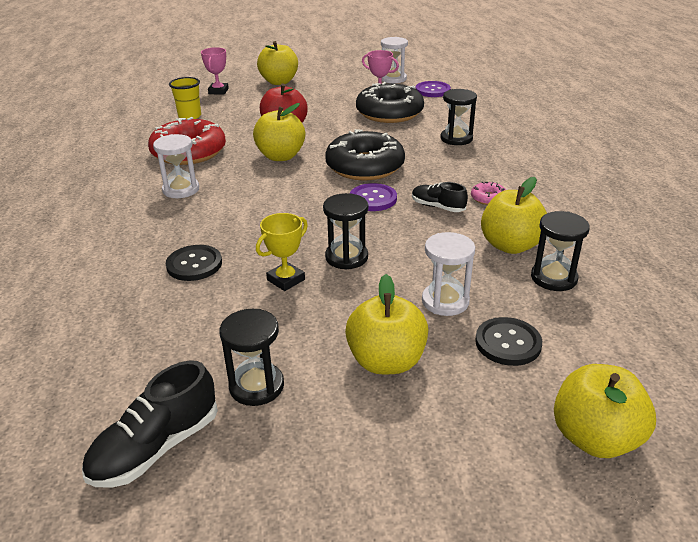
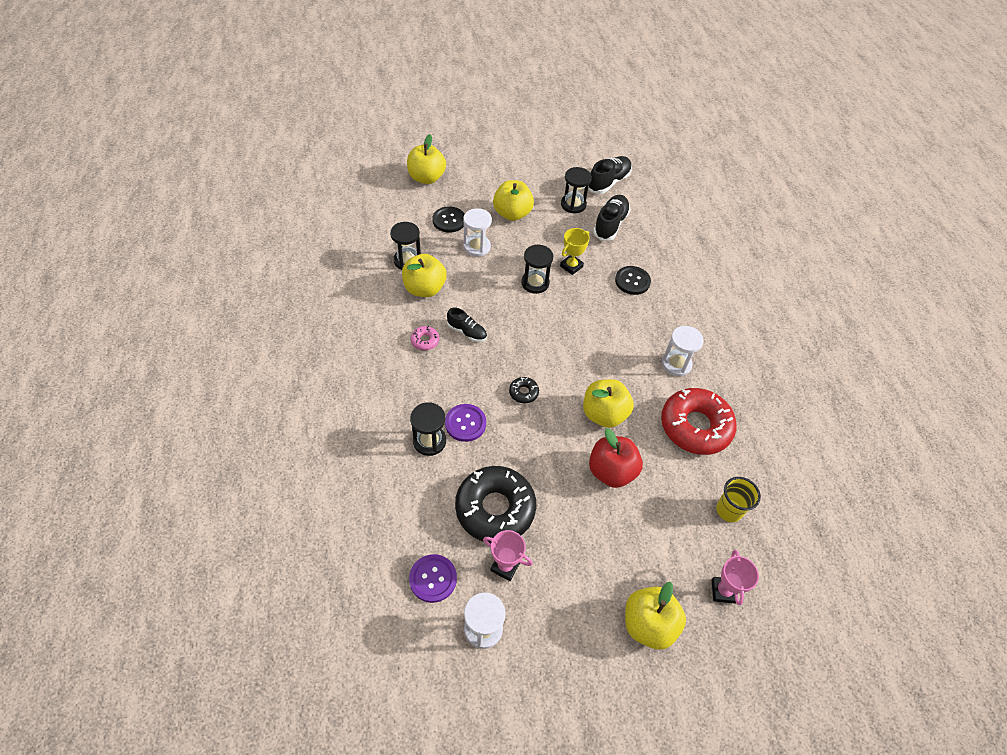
camera: 175 degrees right, 20 degrees up
black donut [325,129,405,180] -> black donut [509,377,539,403], size x0.41
purple button [350,183,397,211] -> purple button moved to [445,404,486,442]
none -> black shoe [593,195,630,241]

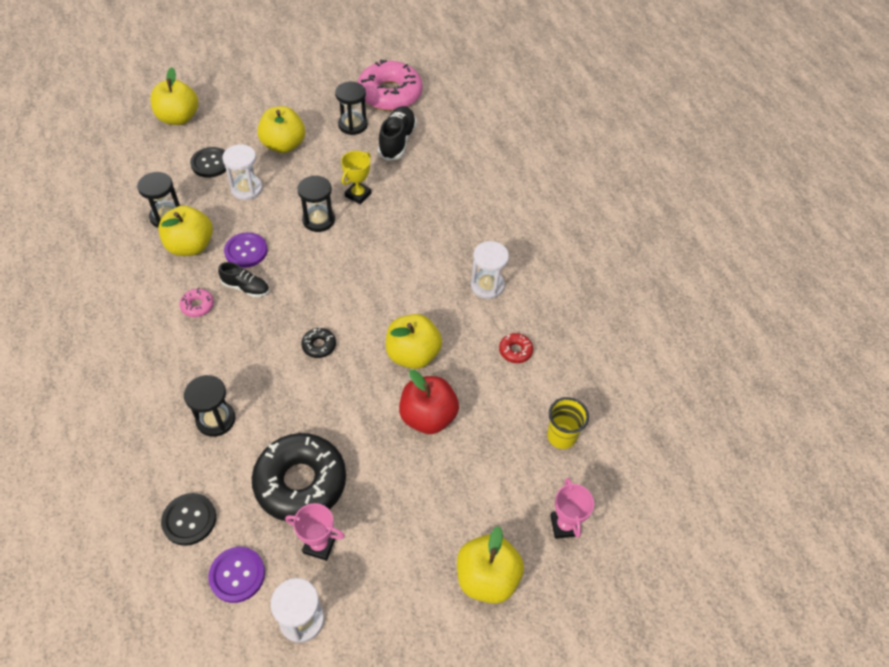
camera: 10 degrees left, 0 degrees up
purple button [445,404,486,442] -> purple button moved to [224,232,268,268]
black shoe [588,156,632,194] -> pink donut [358,59,423,111]
black button [615,266,651,295] -> black button moved to [161,493,216,546]
red donut [661,388,737,455] -> red donut [499,333,533,363], size x0.41

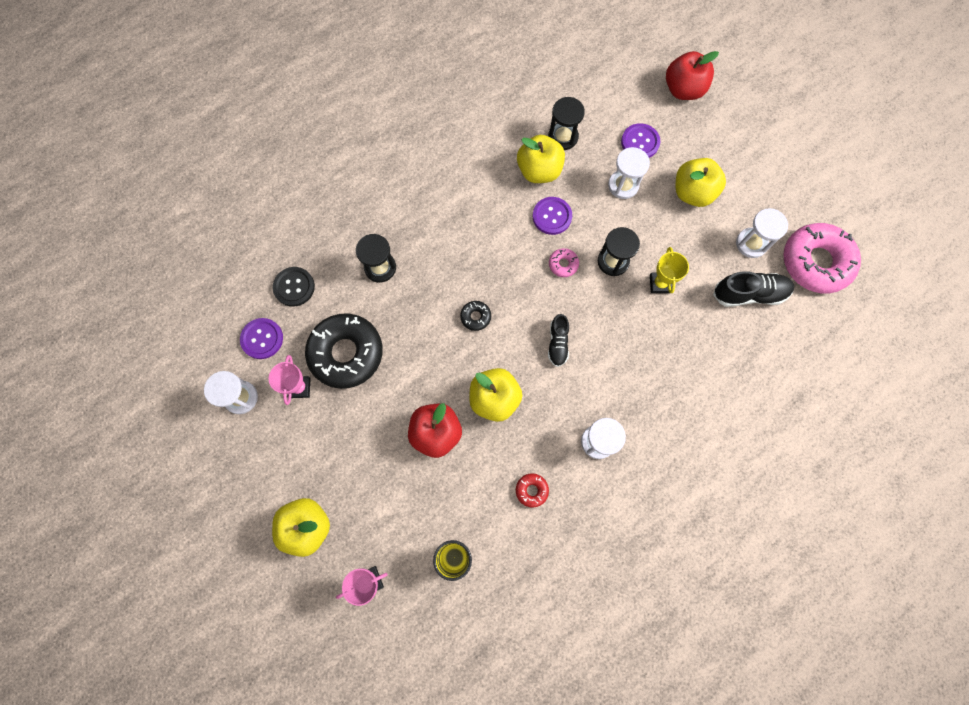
camera: 75 degrees right, 20 degrees up
yellow apple [150,67,198,125] -> red apple [666,51,719,100]
pink donut [179,288,214,317] -> pink donut moved to [549,248,579,277]
black button [190,147,226,178] -> purple button [621,123,660,158]
black shoe [218,262,269,297] -> black shoe moved to [548,314,569,367]
black hourglass [335,82,368,135] -> white hourglass [736,208,788,258]
yellow trophy [341,151,372,204] -> yellow trophy turned 75 degrees clockwise [650,247,689,293]

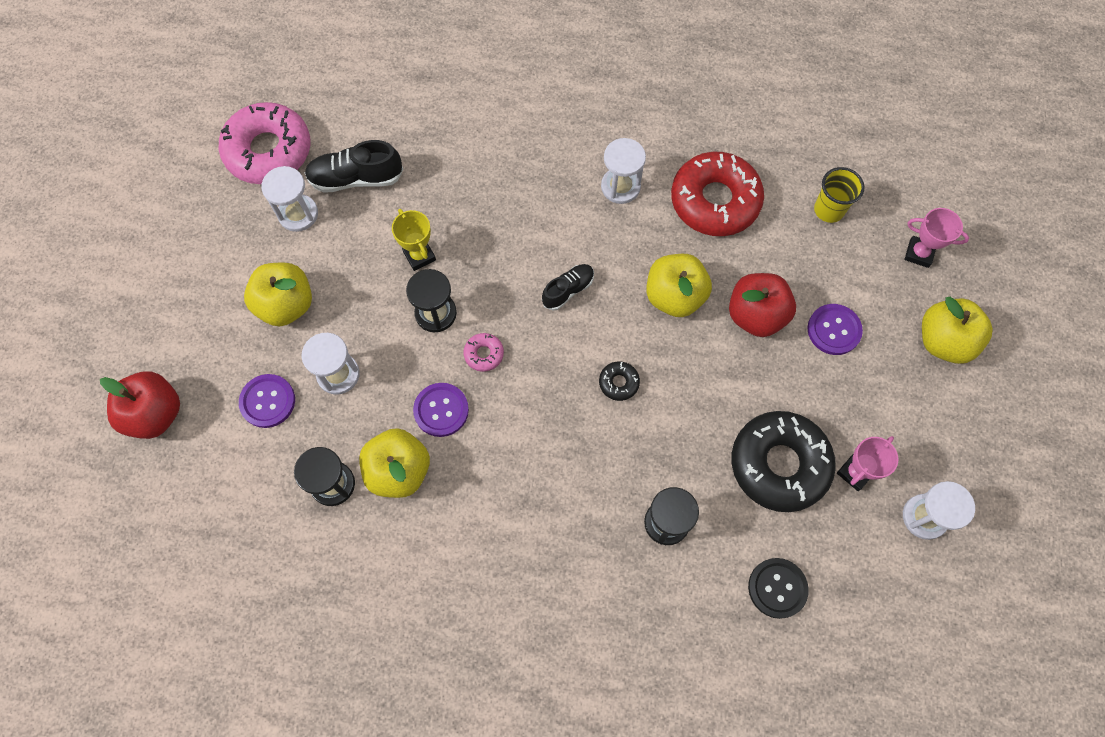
camera: 135 degrees left, 5 degrees down
purple button [240,318,283,359] -> purple button moved to [807,304,863,355]
red donut [516,473,549,508] -> red donut [671,152,764,236], size x2.41
yellow trophy [650,247,689,293] -> yellow trophy turned 75 degrees counterclockwise [392,209,436,271]
black shoe [713,271,794,307] -> black shoe turned 45 degrees counterclockwise [305,140,403,193]

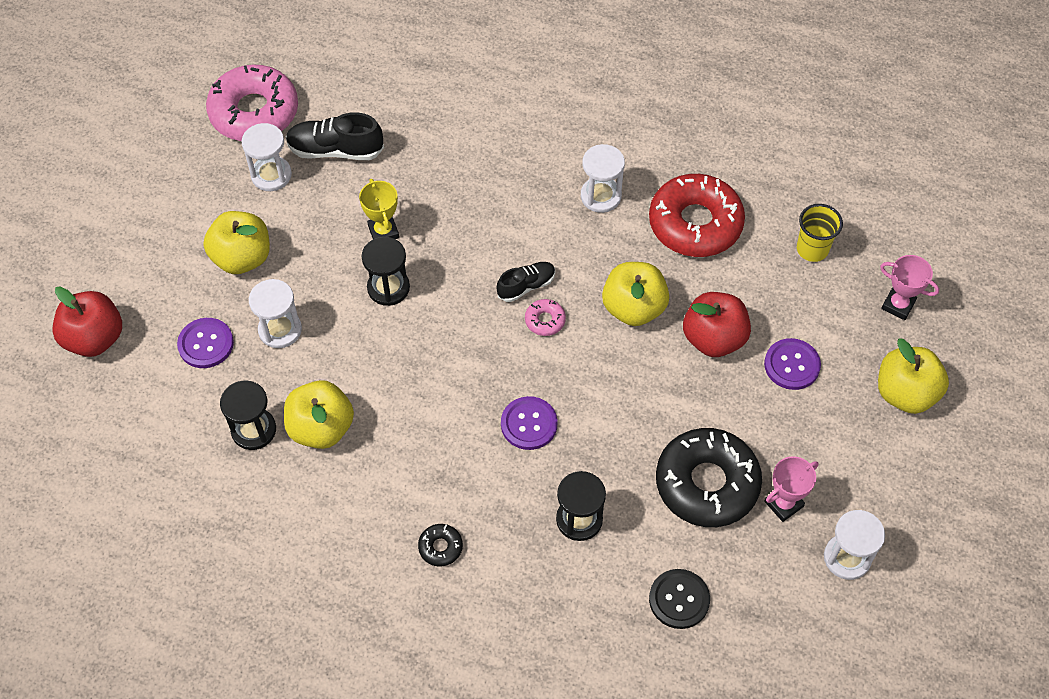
camera: 10 degrees right, 10 degrees down
purple button [413,383,469,437] -> purple button moved to [501,396,558,450]
pink donut [463,333,504,372] -> pink donut moved to [525,299,566,336]
black donut [599,362,640,401] -> black donut moved to [418,524,463,567]

